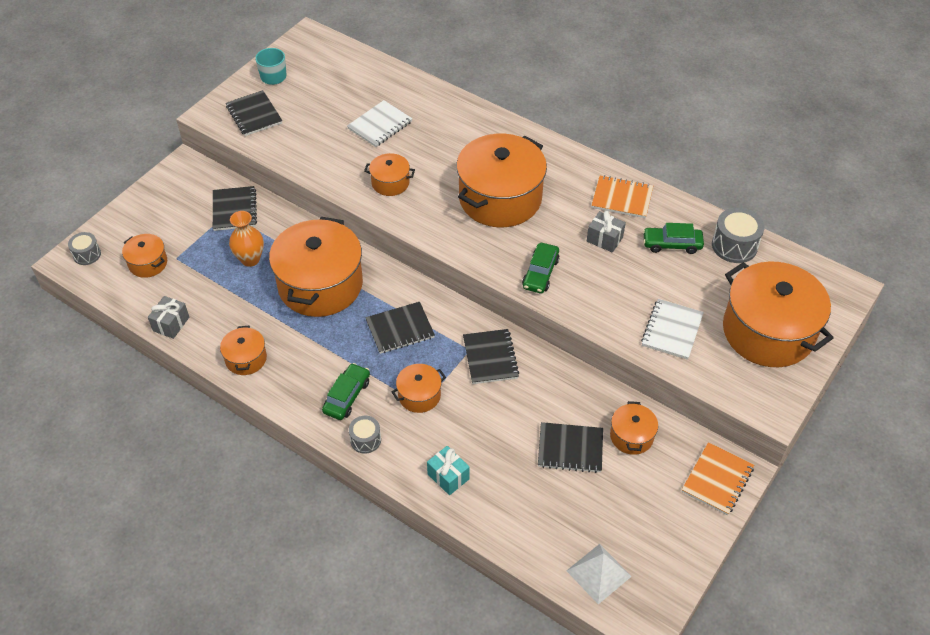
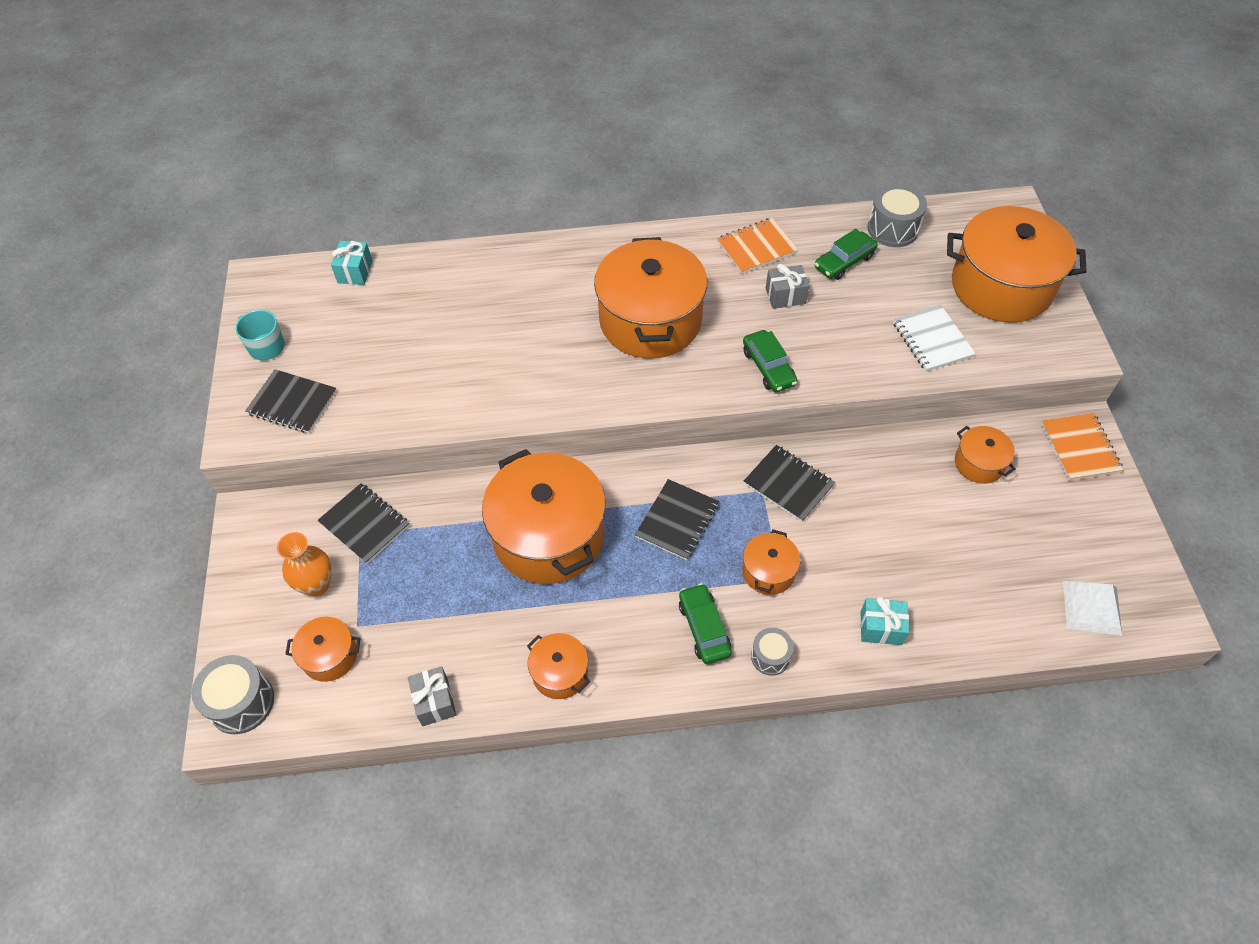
camera: 40 degrees left, 5 degrees up
grey drum [68,232,101,265] -> grey drum [191,655,274,734], size x1.61
orange vase [229,211,264,267] -> orange vase moved to [277,532,332,596]
white notebook [347,100,412,147] -> none
orange pot [364,153,415,196] -> none
black notebook [538,422,603,473] -> none
none -> turquoise gift [331,241,373,285]

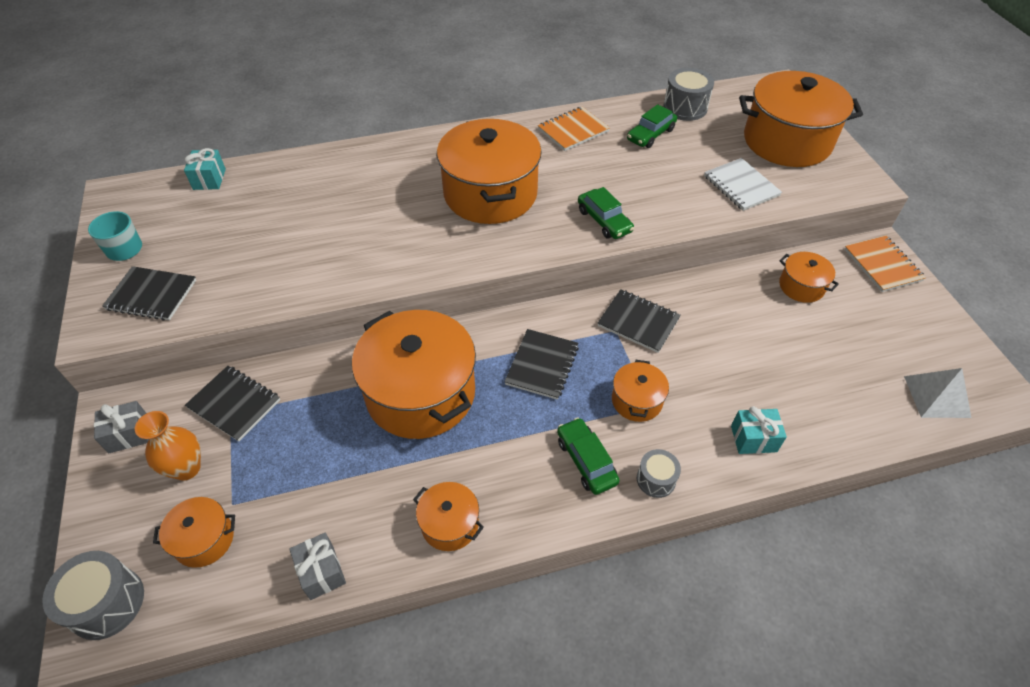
camera: 10 degrees left, 5 degrees down
grey gift [766,264,810,309] -> grey gift moved to [94,401,149,453]

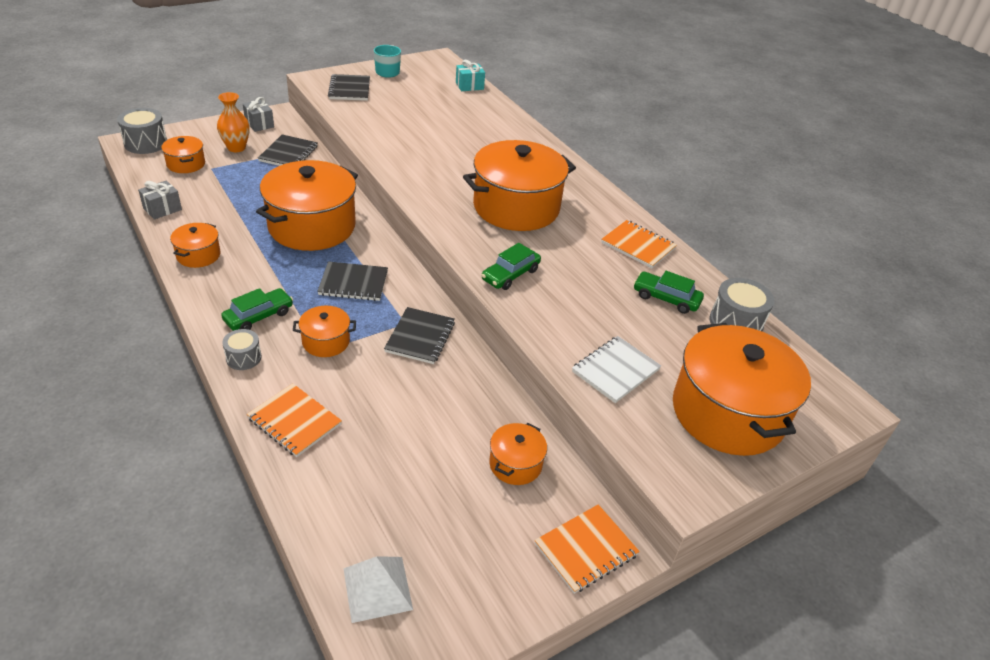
camera: 70 degrees right, 10 degrees down
turquoise gift [731,406,787,454] -> orange notebook [247,383,342,457]

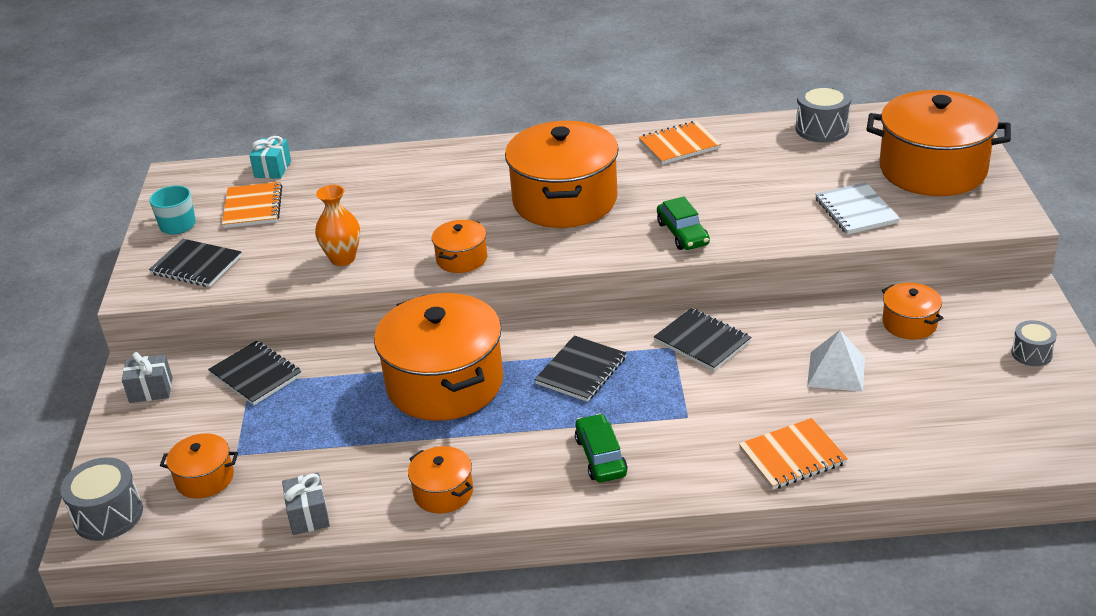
camera: 55 degrees left, 5 degrees down
orange vase [217,92,250,152] -> orange vase moved to [315,185,360,266]
grey drum [222,329,262,370] -> grey drum moved to [1011,320,1057,366]
orange pot [293,306,356,357] -> orange pot moved to [432,220,487,273]
white pyramid [343,556,413,623] -> white pyramid moved to [807,330,865,392]
orange notebook [535,504,640,594] -> orange notebook moved to [222,182,282,228]
green car [634,271,704,314] -> none

